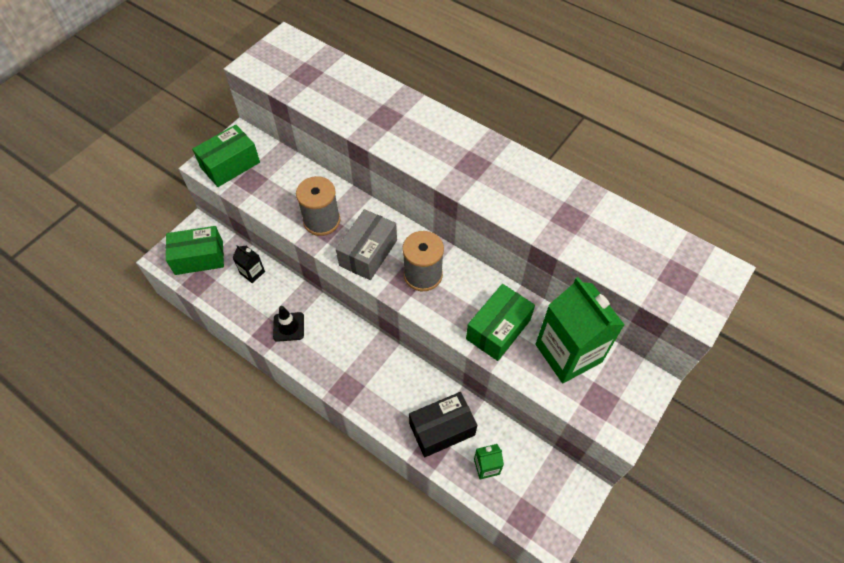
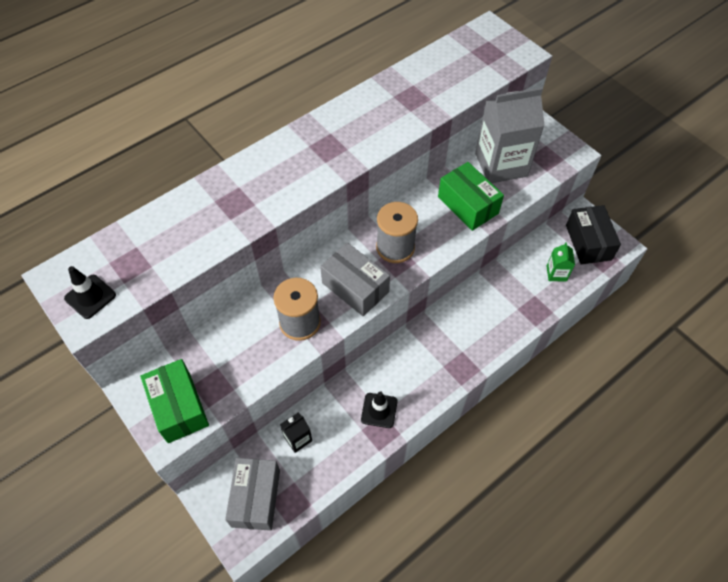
camera: 75 degrees left, 0 degrees up
green box [166,226,224,275] -> grey box [225,458,280,531]
black box [409,392,477,457] -> black box moved to [566,205,621,264]
green carton [535,277,625,383] -> grey carton [475,87,545,183]
none -> black traffic cone [64,266,116,319]

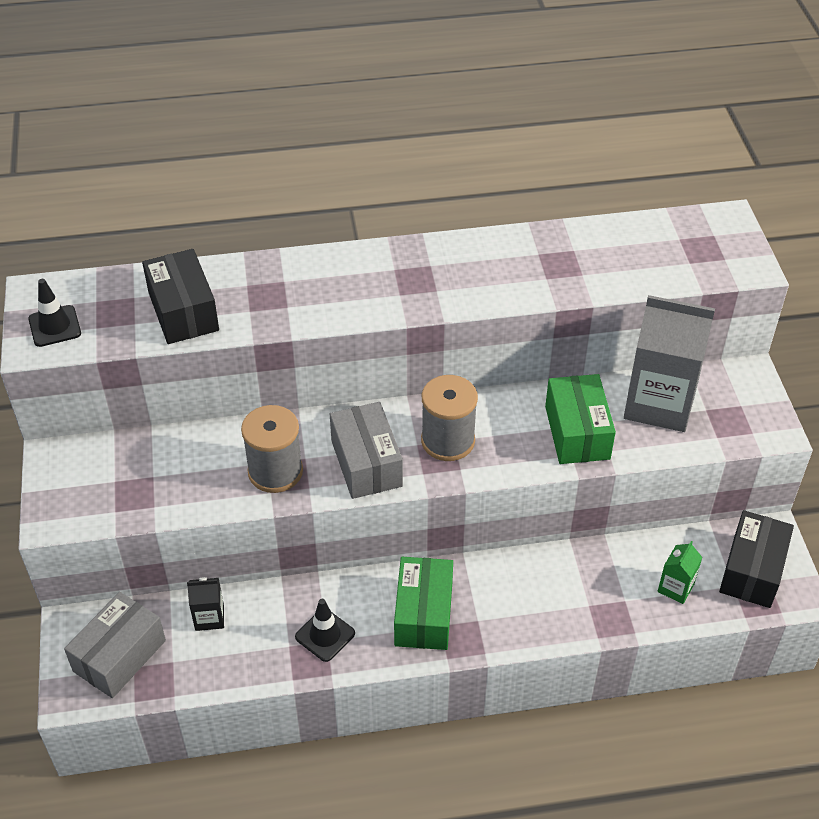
camera: 30 degrees right, 10 degrees down
green box [140,359,209,443] -> green box moved to [394,557,453,650]
none -> black box [142,249,219,344]

